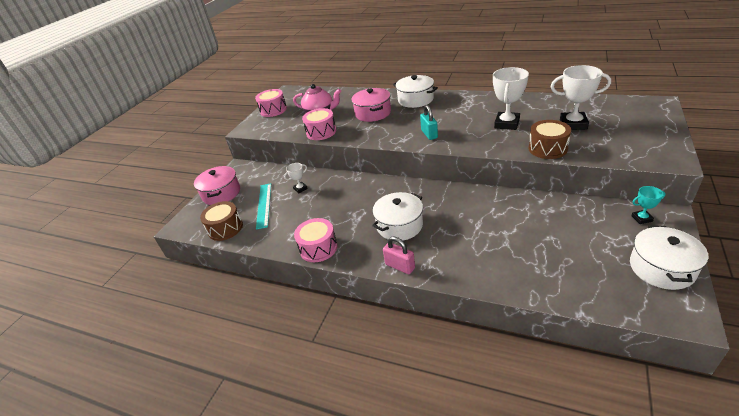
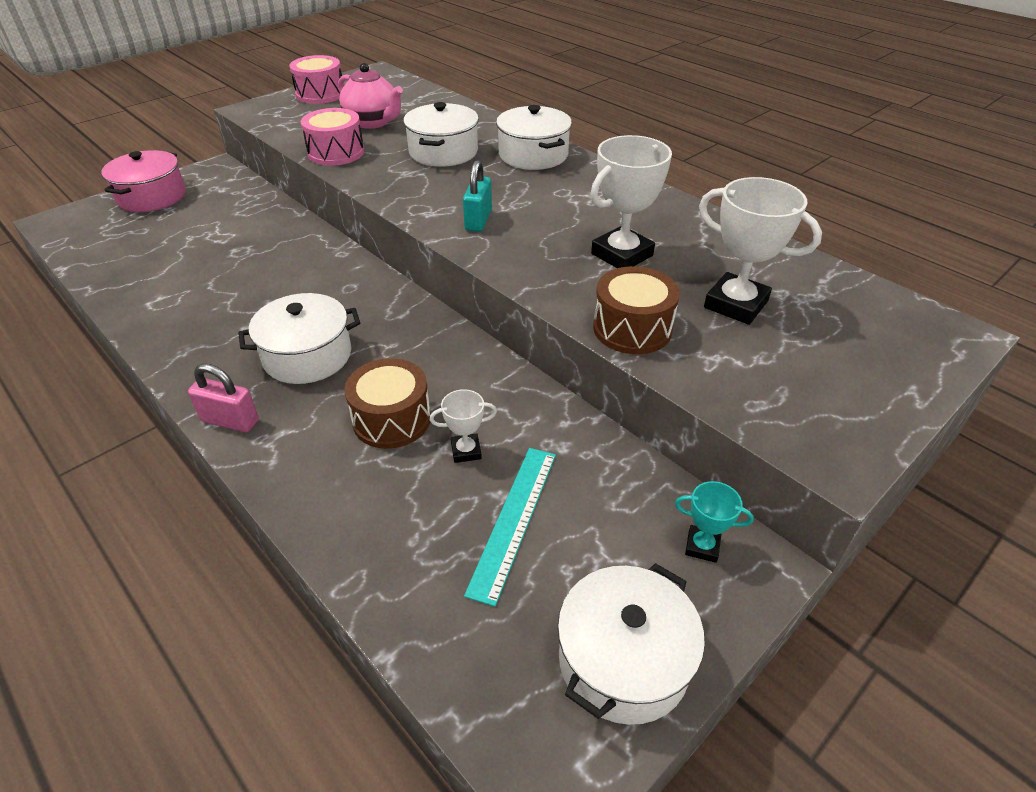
camera: 20 degrees right, 5 degrees up
brown drum [200,201,243,241] -> brown drum moved to [345,358,431,449]
turquoise ruler [256,183,271,229] -> turquoise ruler moved to [464,448,556,607]
white trophy [284,163,308,193] -> white trophy moved to [430,389,497,463]
pink drum [294,218,338,262] -> none
pink pot [351,88,391,122] -> white pot [403,102,479,167]
pink padlock [383,236,415,274] -> pink padlock turned 45 degrees counterclockwise [188,364,259,432]

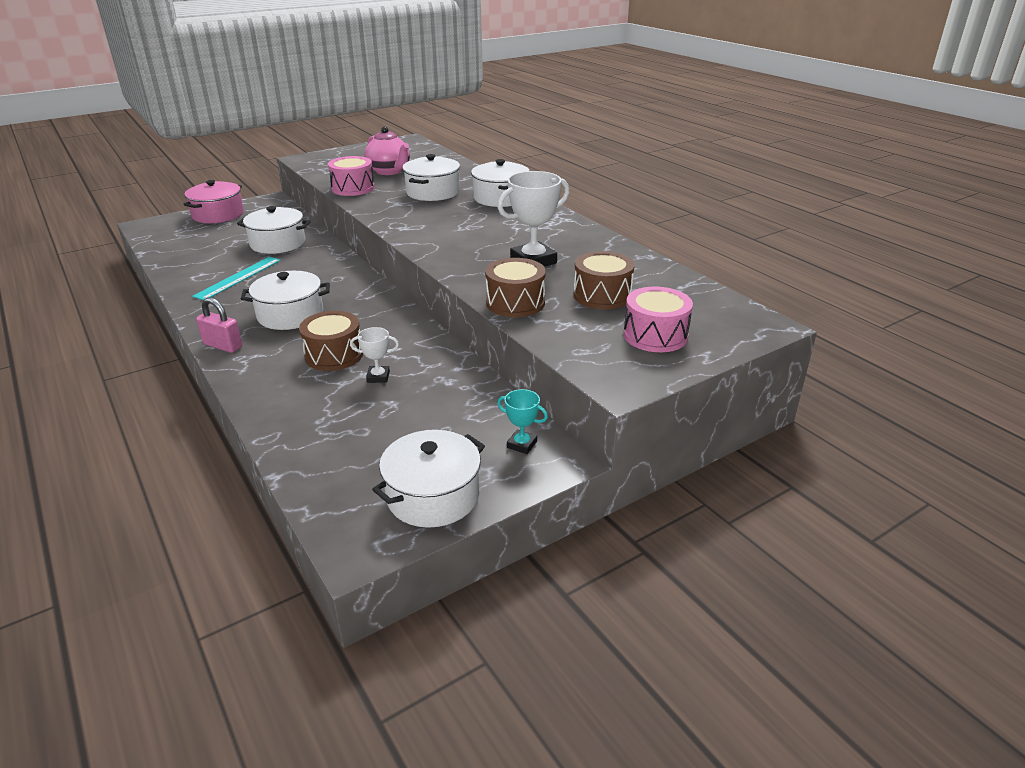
camera: 10 degrees right, 10 degrees down
pink drum [289,55,342,104] -> pink drum moved to [623,287,693,352]
turquoise padlock [463,160,492,232] -> none
turquoise ruler [464,448,556,607] -> turquoise ruler moved to [192,257,281,300]
white trophy [699,177,822,325] -> brown drum [573,251,635,309]
none -> white pot [237,206,311,254]

